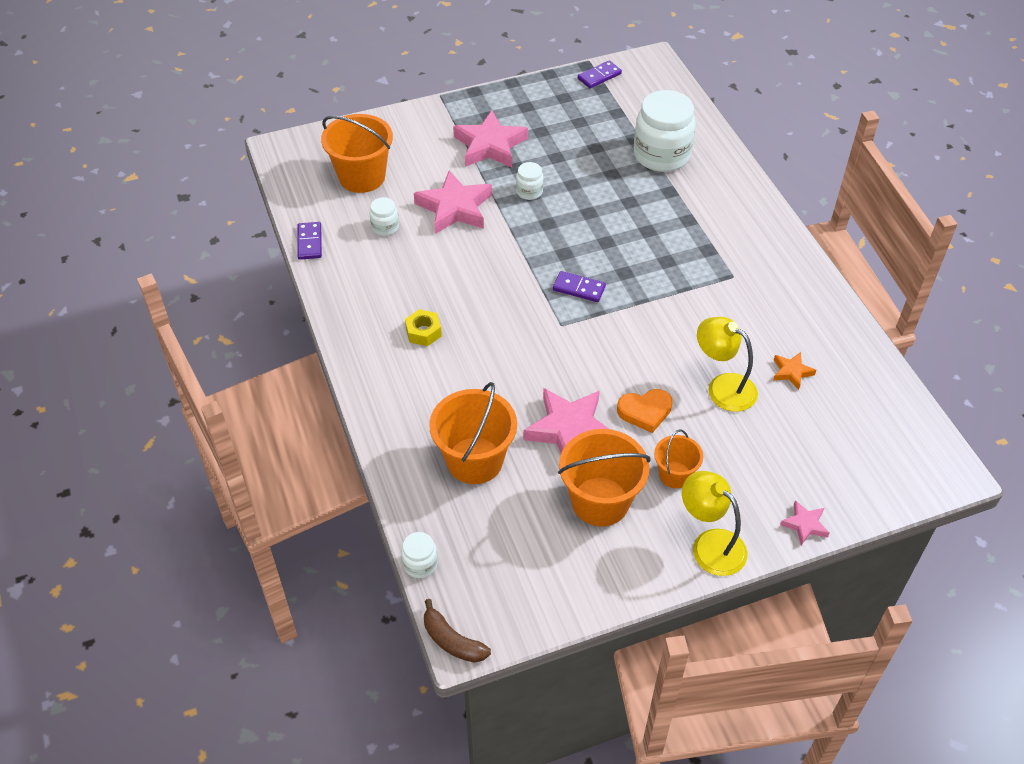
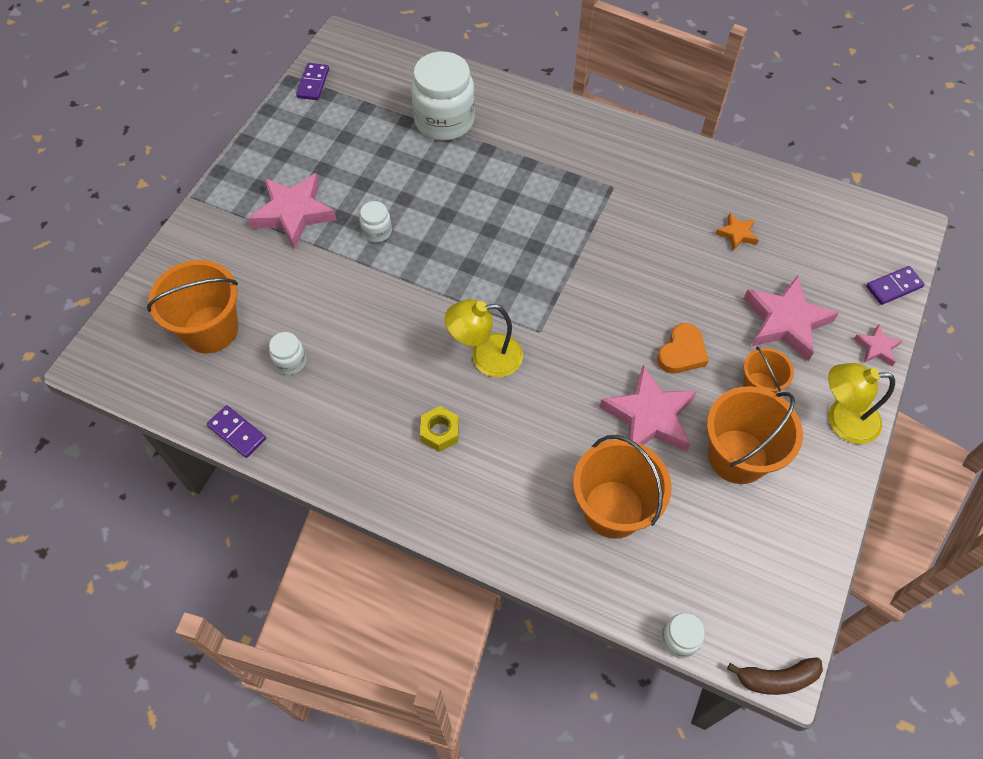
camera: 45 degrees left, 10 degrees up
pink star [414,170,492,234] -> pink star moved to [743,275,839,361]
purple domino [553,271,606,302] -> purple domino moved to [866,266,925,305]
yellow lamp [697,317,758,412] -> yellow lamp moved to [445,299,523,377]

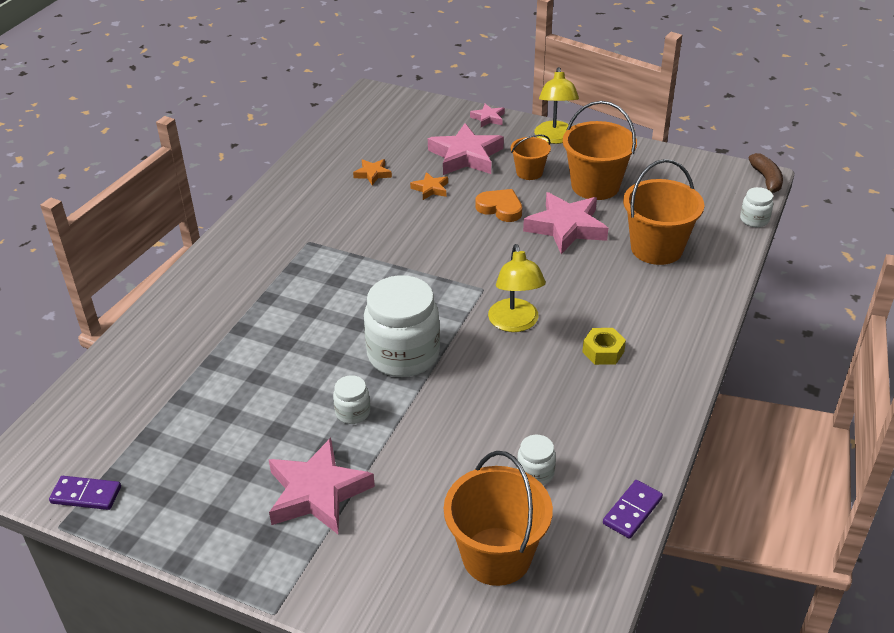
camera: 90 degrees left, 20 degrees down
white jar [411,51,475,141] -> white jar moved to [364,275,440,377]
purple domino [866,266,925,305] -> none
none -> orange star [410,172,448,200]

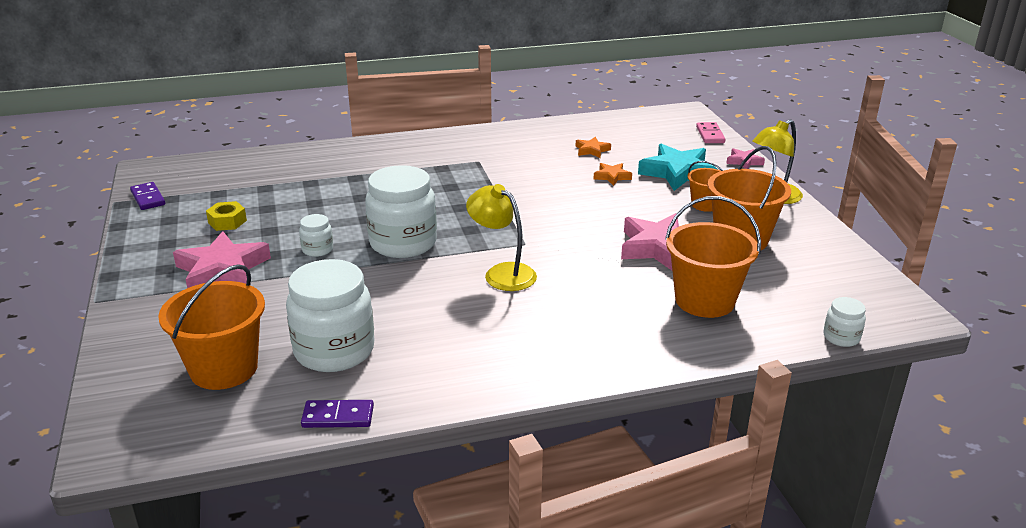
camera: 50 degrees right, 10 degrees down
pink star [428,123,504,175] -> turquoise star [638,144,717,191]
orange heart [476,189,522,222] -> none
yellow lamp [488,244,546,332] -> yellow lamp turned 90 degrees clockwise [466,184,537,291]
white jar [517,435,556,485] -> white jar [286,259,375,372], size x2.18
yellow nut [582,328,626,365] -> yellow nut moved to [206,201,247,231]
brown banana [749,153,783,193] -> none
none -> pink domino [696,122,726,143]

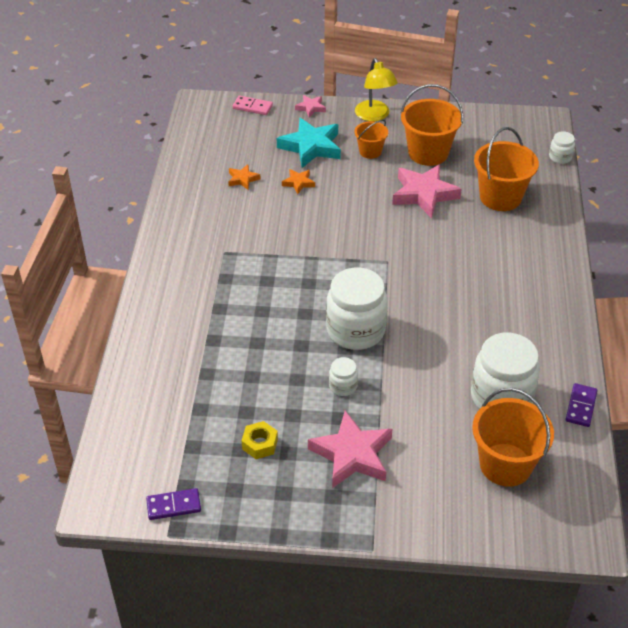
camera: 70 degrees left, 15 degrees up
yellow lamp [466,184,537,291] -> none

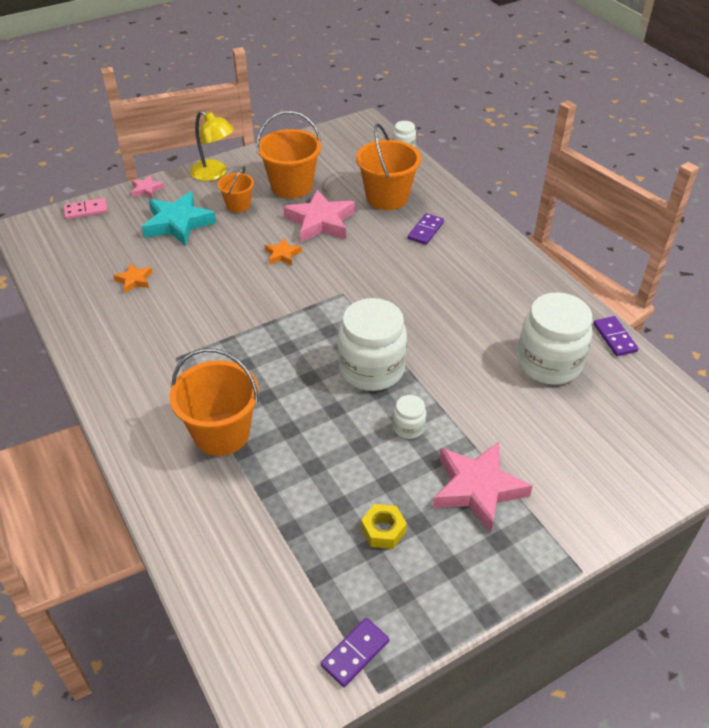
camera: 35 degrees left, 0 degrees up
orange star [282,169,315,194] -> orange star moved to [265,238,302,265]
orange bucket [472,388,554,487] -> orange bucket moved to [169,348,259,456]
none -> purple domino [408,213,444,245]

